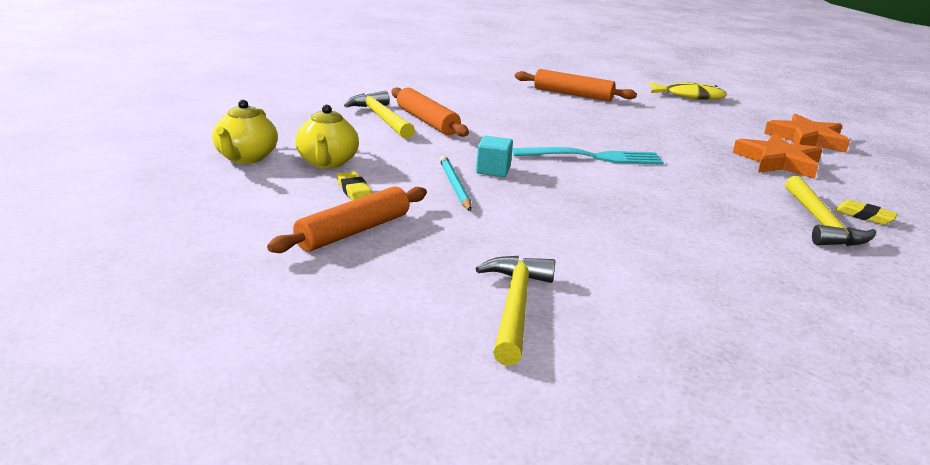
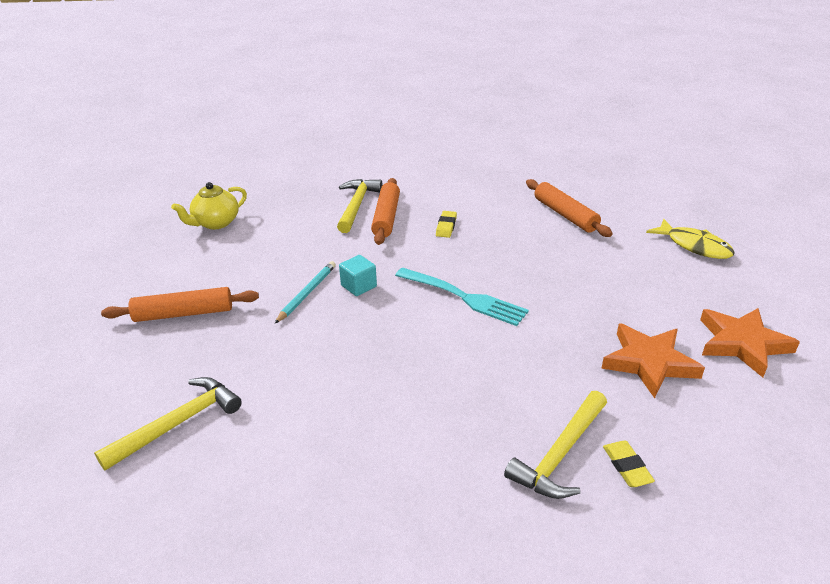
camera: 40 degrees right, 10 degrees up
yellow teapot [295,105,359,169] -> none
yellow eraser [337,171,372,201] -> yellow eraser moved to [436,211,457,238]

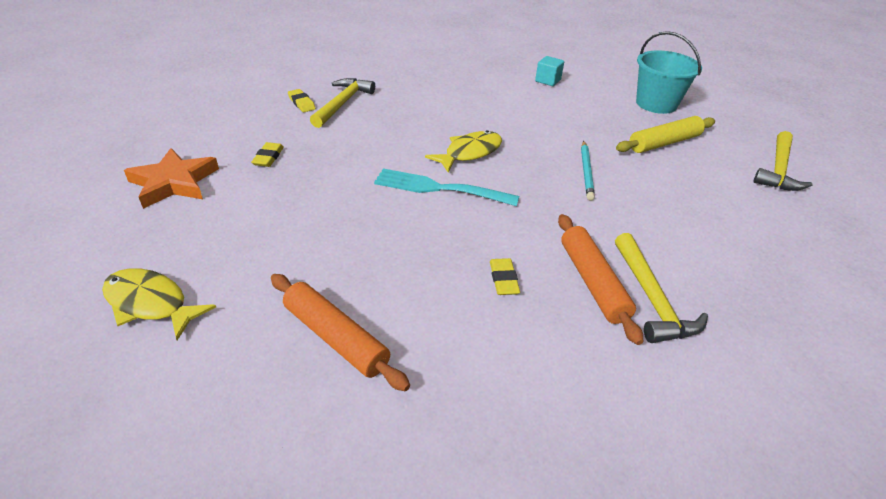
camera: 160 degrees right, 5 degrees up
yellow hammer [94,377,242,471] -> yellow hammer moved to [753,131,812,191]
orange rolling pin [101,287,259,322] -> yellow rolling pin [616,116,715,153]
yellow teapot [171,182,247,229] -> none
turquoise cube [339,255,377,296] -> turquoise cube moved to [535,56,564,86]
orange star [601,323,705,398] -> yellow eraser [251,142,284,167]
none -> yellow fish [425,130,502,173]
none -> turquoise bucket [636,31,702,114]

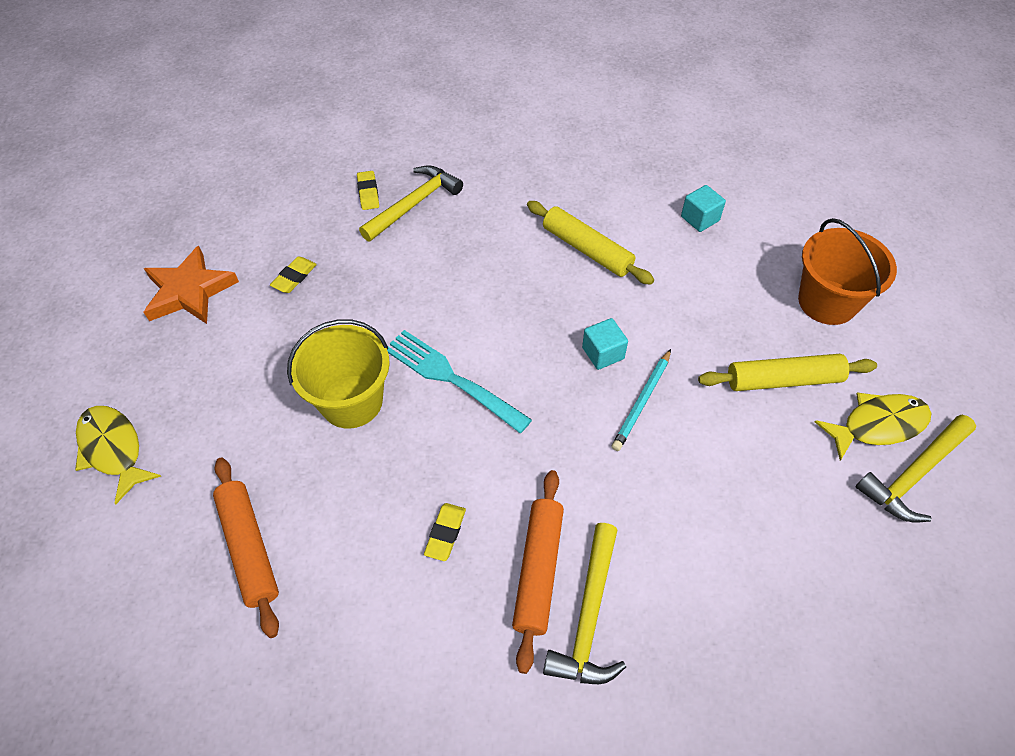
camera: 25 degrees right, 15 degrees up
yellow fish [425,130,502,173] -> yellow fish moved to [815,392,931,461]
turquoise bucket [636,31,702,114] -> orange bucket [798,218,897,325]
none -> yellow bucket [287,319,390,429]
none -> yellow rolling pin [527,201,654,285]
none -> turquoise cube [582,318,628,370]

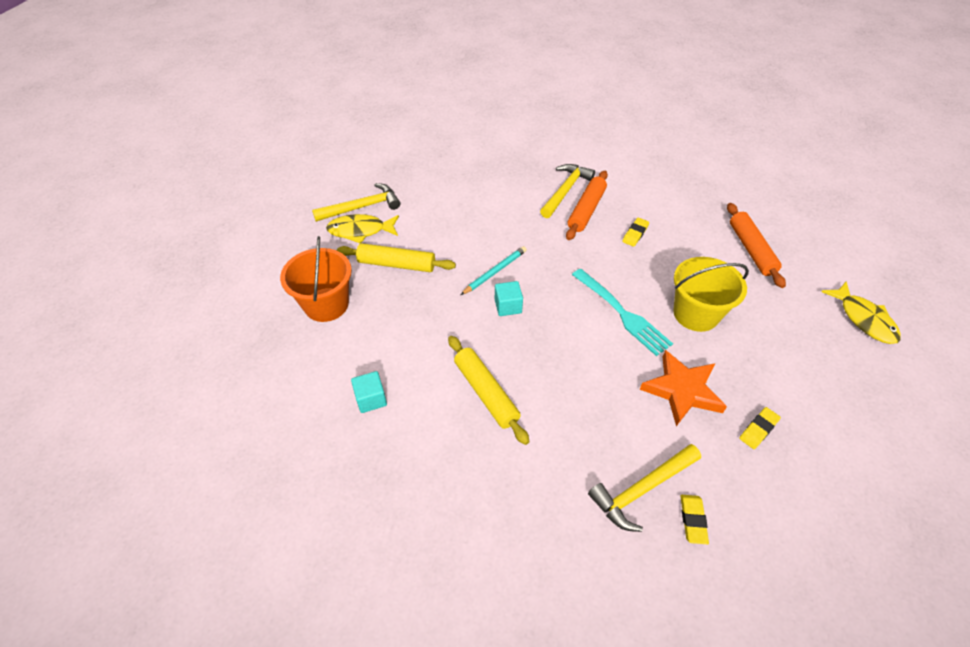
camera: 165 degrees left, 5 degrees down
orange star [144,246,239,324] -> orange star moved to [640,350,727,426]

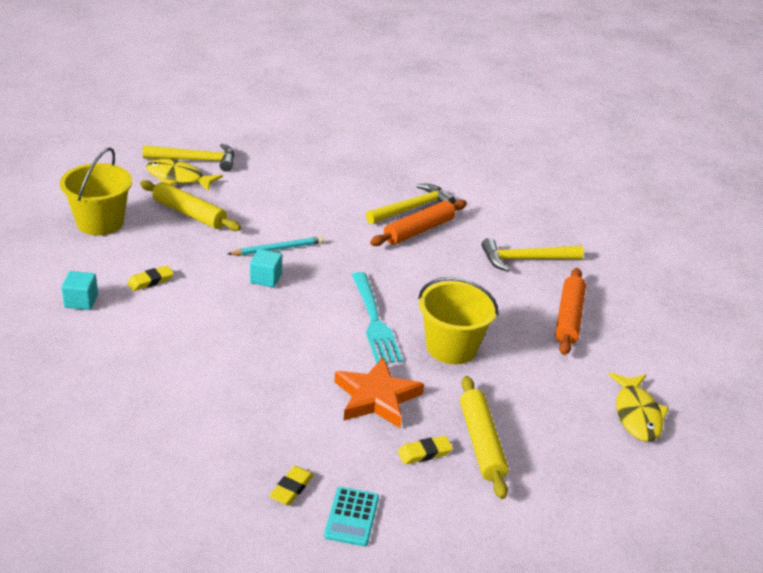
camera: 20 degrees right, 15 degrees down
orange bucket [280,236,352,322] -> yellow bucket [60,147,132,236]
yellow rolling pin [448,336,530,445] -> yellow rolling pin moved to [460,376,509,499]
yellow hammer [588,444,701,532] -> yellow hammer moved to [481,238,584,272]
yellow eraser [622,218,649,247] -> yellow eraser moved to [127,265,174,291]
none -> turquoise calculator [324,487,379,546]

